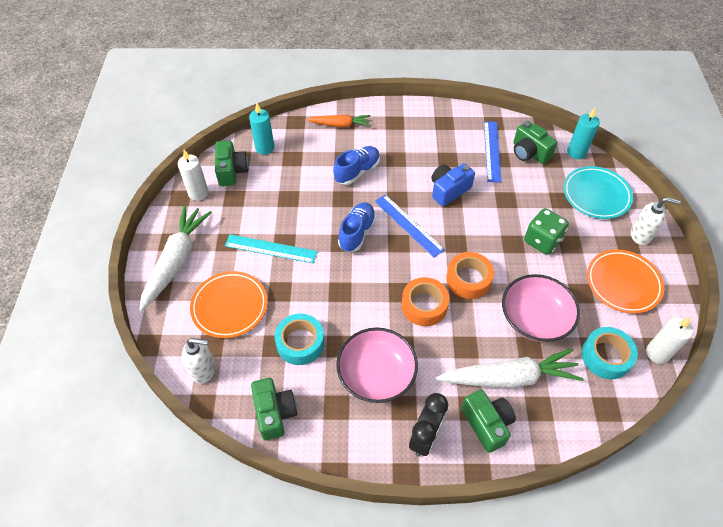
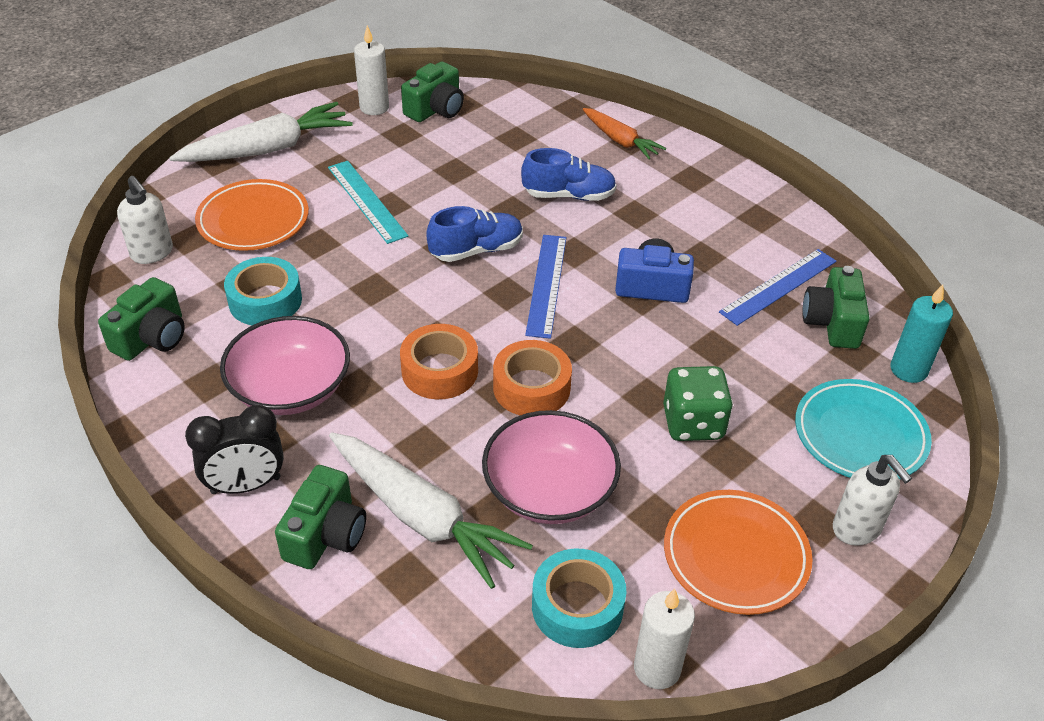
camera: 45 degrees right, 10 degrees down
turquoise candle [249,103,274,155] -> none

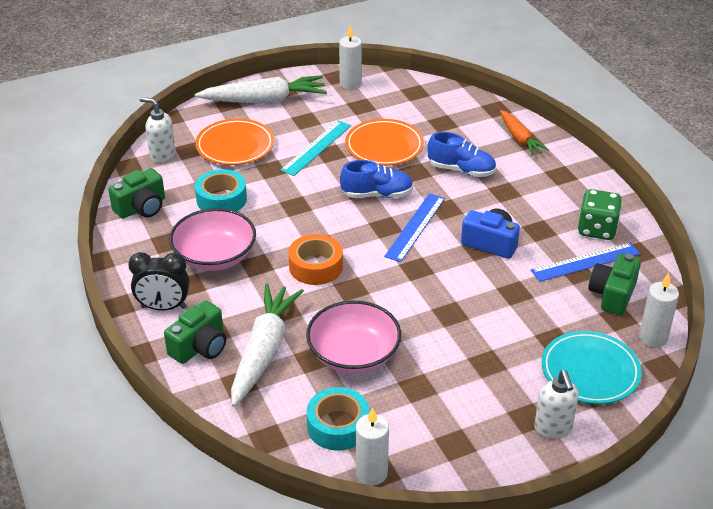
camera: 20 degrees right, 5 degrees down
white soap dispenser [117,176,173,264] -> white soap dispenser turned 135 degrees clockwise [139,97,176,163]
turquoise ruler [328,161,408,244] -> turquoise ruler turned 45 degrees clockwise [280,120,351,176]
white carrot [329,432,533,589] -> white carrot turned 135 degrees counterclockwise [231,284,304,407]
green camera [401,62,464,122] -> none
orange tape [493,340,572,415] -> none
green dice [663,366,733,441] -> green dice moved to [578,189,622,240]
orange plate [664,490,812,615] -> orange plate moved to [345,119,424,166]
turquoise candle [890,284,953,383] -> white candle [639,273,679,348]

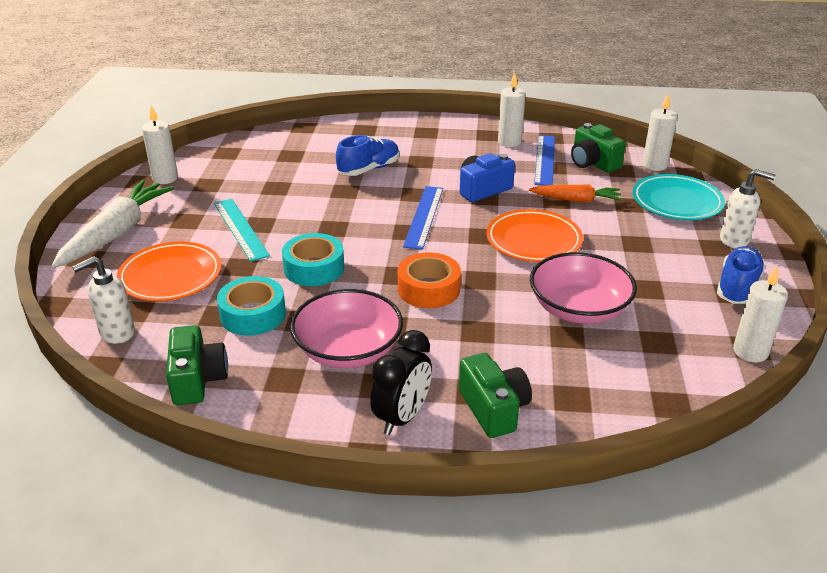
camera: 60 degrees left, 5 degrees down
white carrot [231,284,304,407] -> none
turquoise tape [307,387,369,451] -> turquoise tape moved to [282,233,344,286]
blue shoe [340,160,413,198] -> blue shoe moved to [717,246,765,304]
orange plate [345,119,424,166] -> orange plate moved to [486,209,583,262]
blue ruler [384,193,445,262] -> blue ruler turned 45 degrees clockwise [403,186,443,250]
orange carrot [500,110,549,155] -> orange carrot moved to [529,185,622,202]
green dice [578,189,622,240] -> white candle [498,73,526,147]

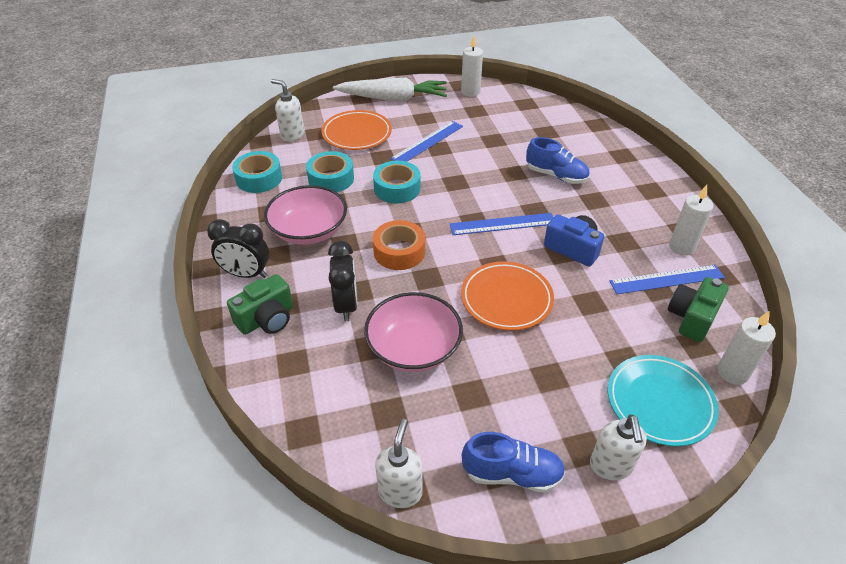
camera: 70 degrees right, 10 degrees up
green camera [166,325,228,405] -> turquoise tape [232,151,282,193]
turquoise ruler [214,199,270,262] -> blue ruler [390,121,463,162]
orange carrot [529,185,622,202] -> none
white candle [733,266,788,363] -> white soap dispenser [375,419,423,508]
none -> black clock [328,241,358,322]

